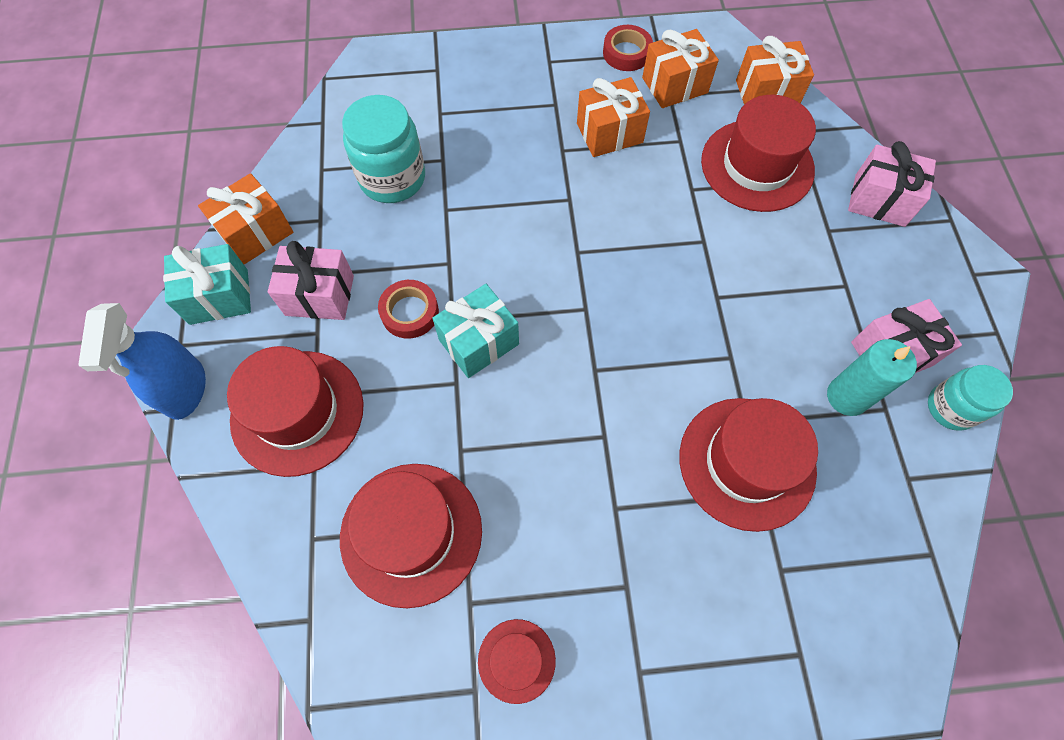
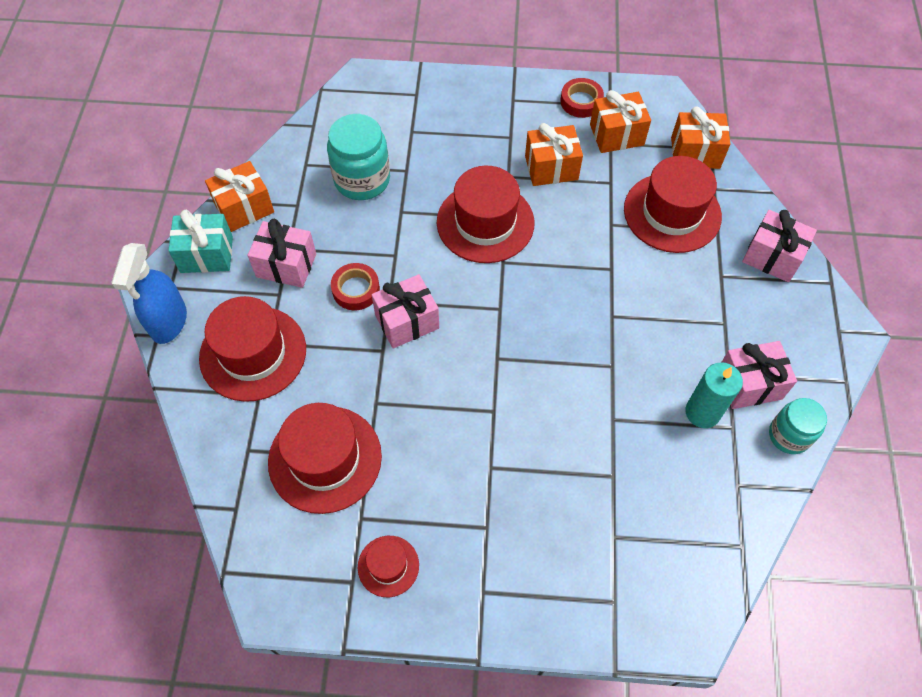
camera: 10 degrees right, 5 degrees down
turquoise gift [432,284,519,378] -> pink gift [372,274,439,349]
red hat [680,398,818,532] -> red hat moved to [437,166,535,263]

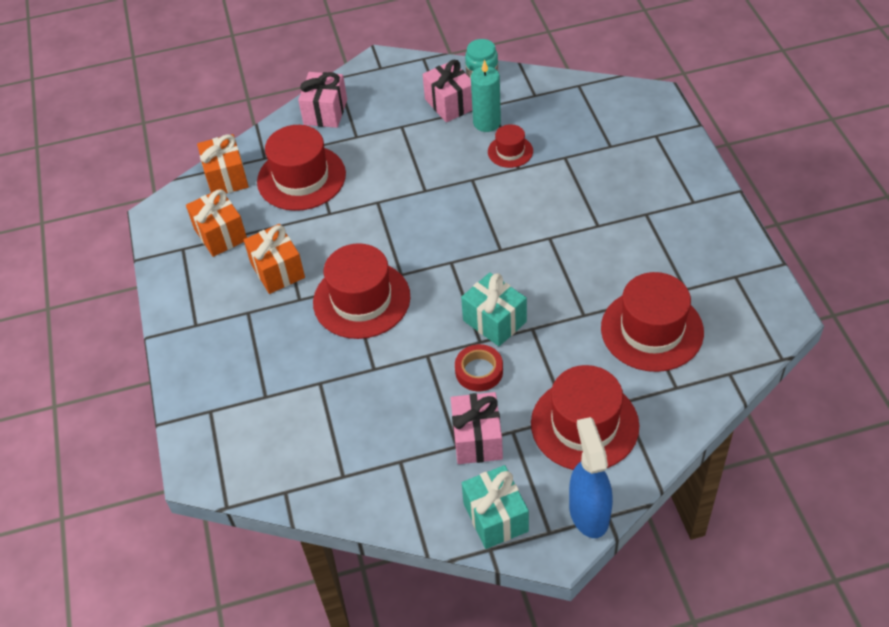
camera: 105 degrees left, 10 degrees down
blue spray bottle [111,243,187,344] -> blue spray bottle turned 90 degrees counterclockwise [569,417,613,538]
orange gift [205,161,274,232] -> none
turquoise jar [327,114,390,200] -> none
red hat [358,536,419,597] -> red hat moved to [488,124,533,168]
pink gift [372,274,439,349] -> turquoise gift [461,272,527,346]
red tape [560,78,604,118] -> none

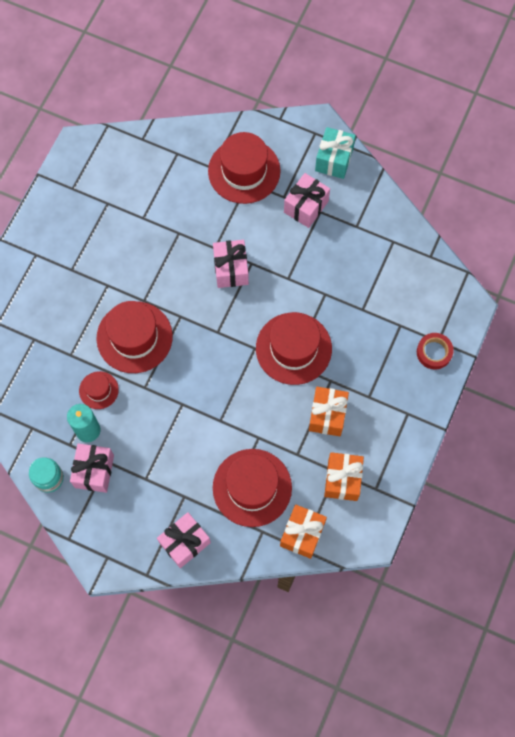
camera: 145 degrees left, 20 degrees up
red tape [455,344,503,391] -> red tape moved to [417,333,454,370]
turquoise gift [461,272,527,346] -> pink gift [213,240,249,288]
blue spray bottle [569,417,613,538] -> none
red hat [601,272,704,372] -> red hat moved to [96,301,173,373]

